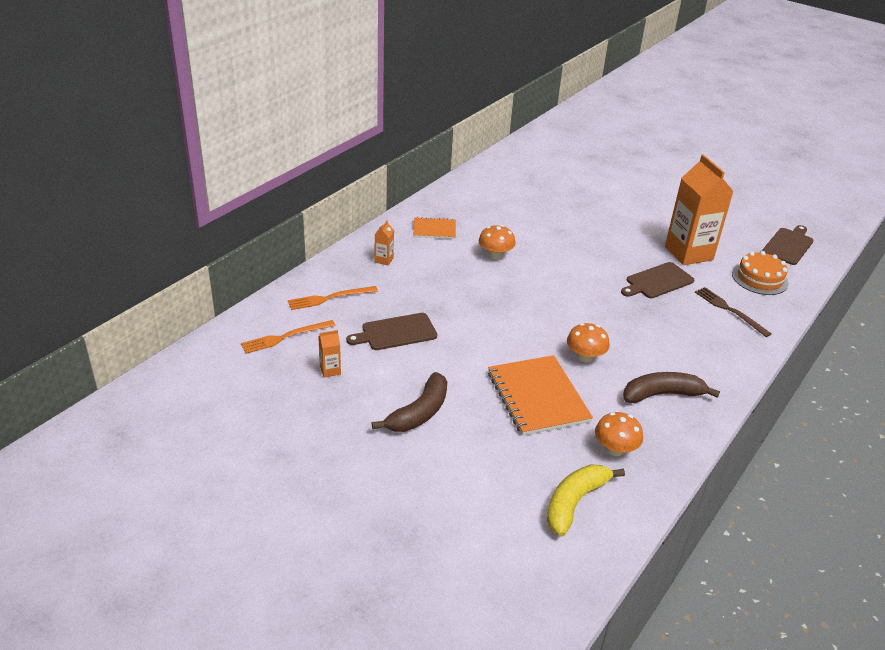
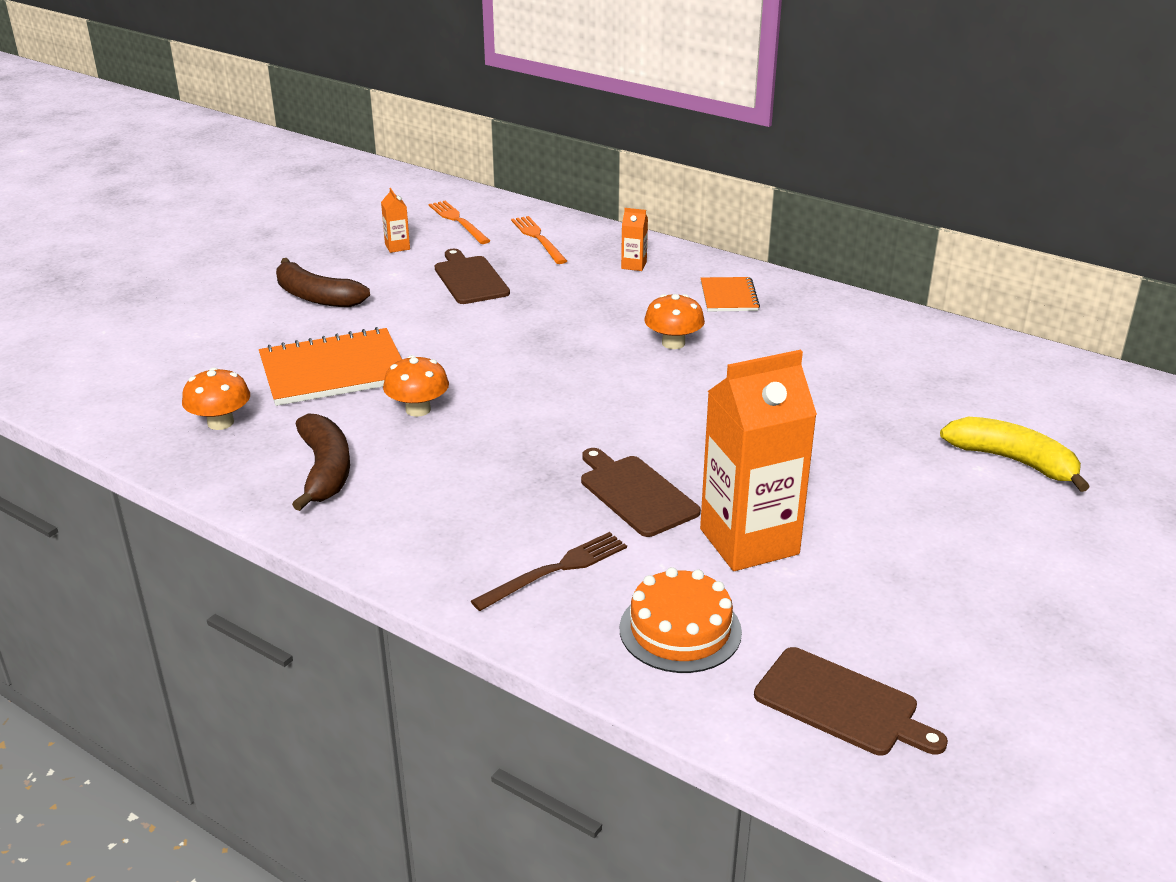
camera: 90 degrees right, 5 degrees down
yellow banana [547,464,625,536] -> yellow banana moved to [940,417,1090,492]

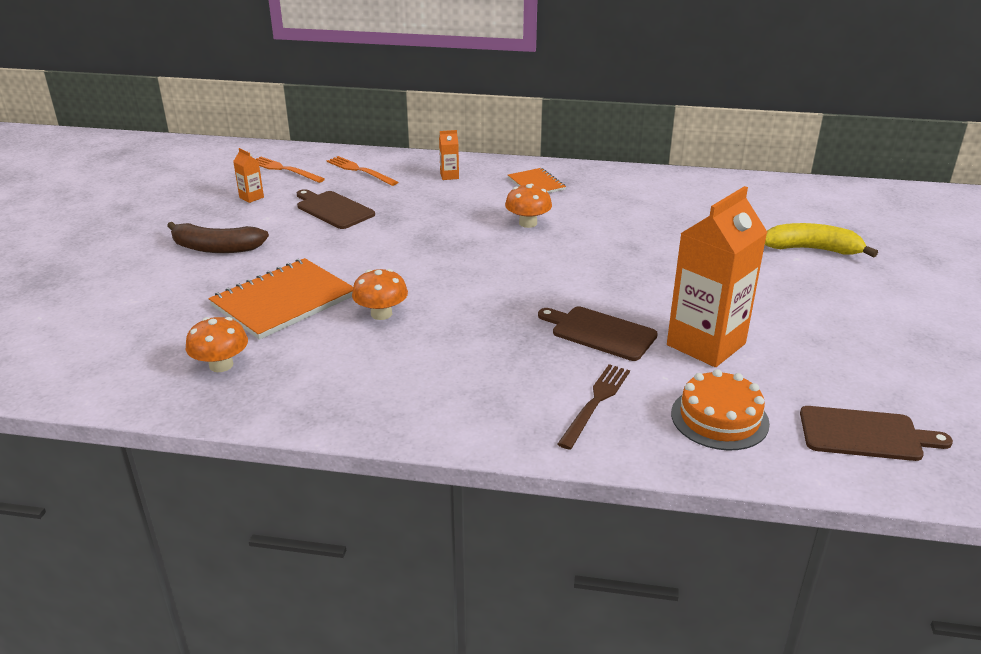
camera: 25 degrees left, 0 degrees up
brown banana [292,413,350,511] -> none

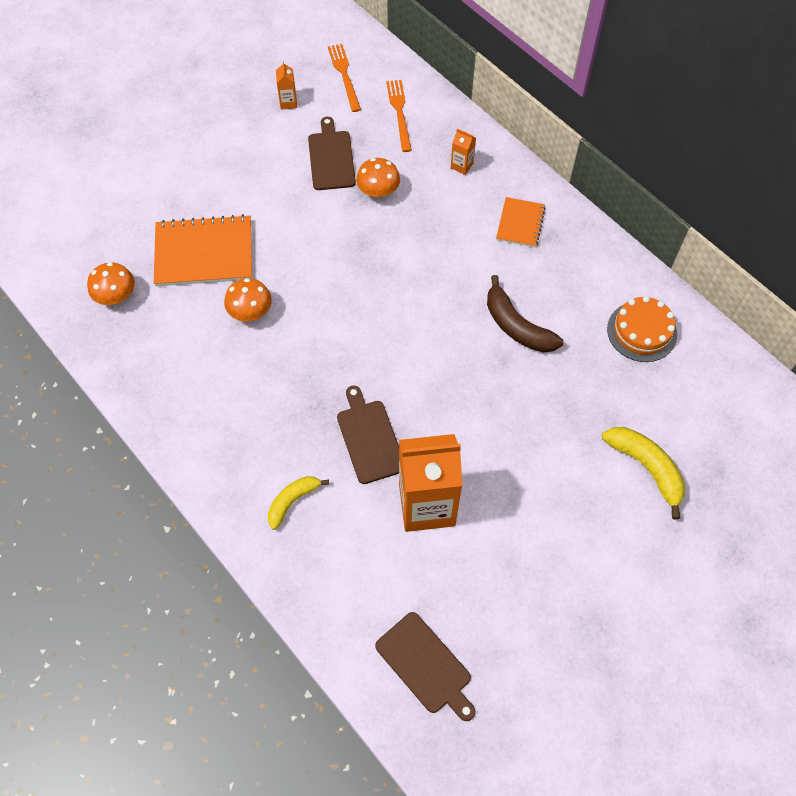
camera: 40 degrees right, 30 degrees up
brown banana [167,222,269,253] -> brown banana moved to [487,275,564,352]
orange mushroom [505,184,552,228] -> orange mushroom moved to [356,158,400,199]
brown fork [557,364,630,450] -> yellow banana [268,476,329,530]
orange cake [671,369,770,450] -> orange cake moved to [607,296,677,362]

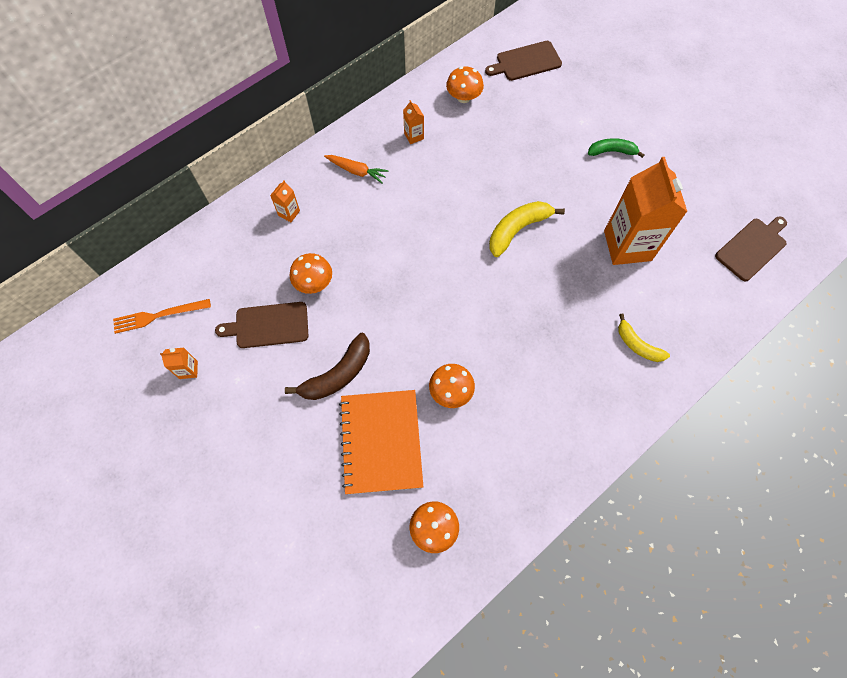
camera: 90 degrees left, 5 degrees up
brown cutting board [337,385,399,484] -> brown cutting board moved to [485,41,562,81]
orange fork [386,80,412,152] -> none
brown banana [487,275,564,352] -> brown banana moved to [285,333,370,400]
orange notebook [496,197,546,247] -> orange carrot [324,155,389,183]
yellow banana [602,427,685,520] -> yellow banana moved to [489,201,565,257]
orange cake [607,296,677,362] -> orange mushroom [446,66,484,103]
none -> orange carton [403,100,424,144]
none -> green banana [588,138,645,158]

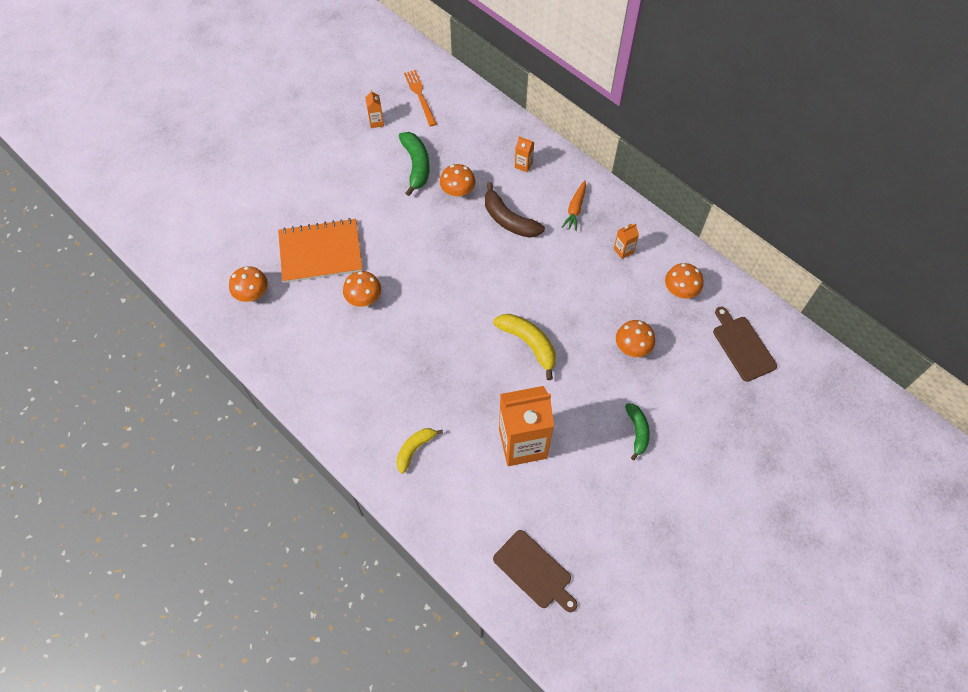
camera: 85 degrees right, 5 degrees down
brown cutting board [215,302,309,348] -> green banana [399,132,429,196]
brown banana [285,333,370,400] -> brown banana moved to [485,182,545,238]
none -> orange mushroom [616,320,655,357]

